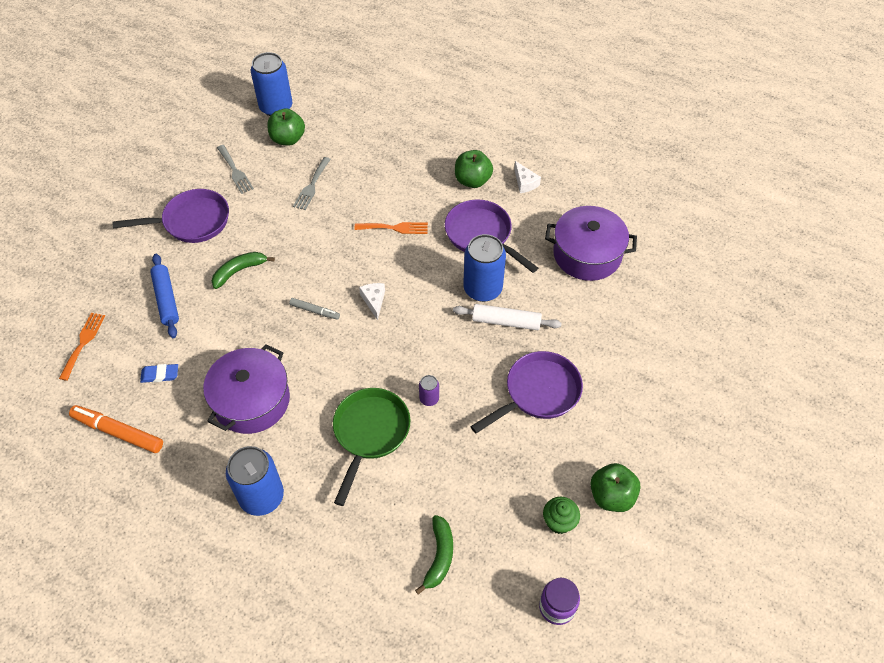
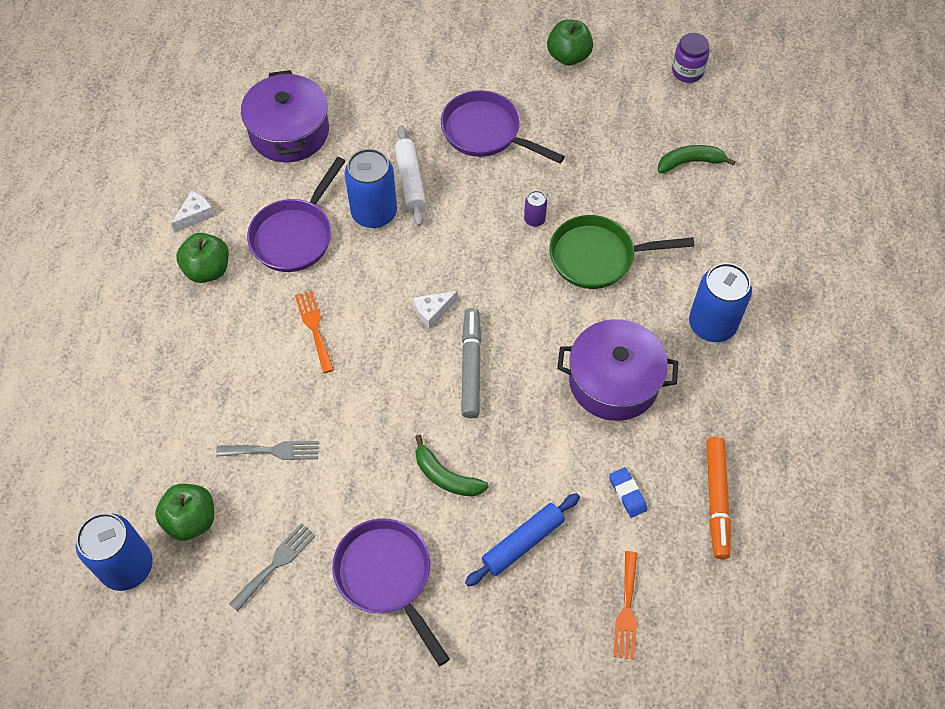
camera: 110 degrees left, 5 degrees up
orange fork [59,313,105,381] -> orange fork turned 75 degrees counterclockwise [613,551,637,660]
grey marker [289,298,340,320] -> grey marker [461,308,482,418], size x1.77
green cupcake [543,497,580,534] -> none

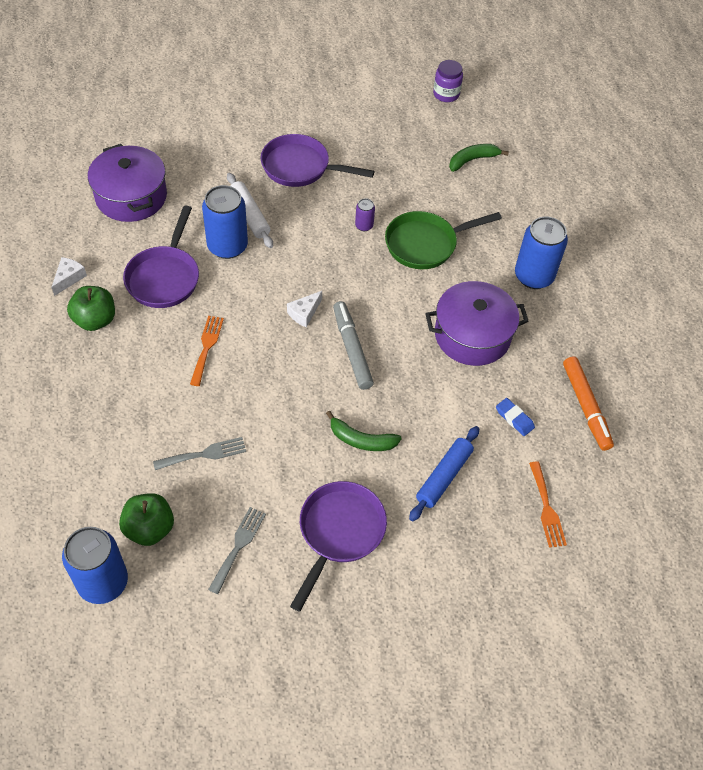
camera: 20 degrees left, 5 degrees down
orange fork [295,290,334,373] -> orange fork turned 45 degrees clockwise [190,316,224,386]
purple pan [332,518,450,666] -> purple pan turned 75 degrees clockwise [290,481,387,612]
green apple [547,19,593,66] -> none

